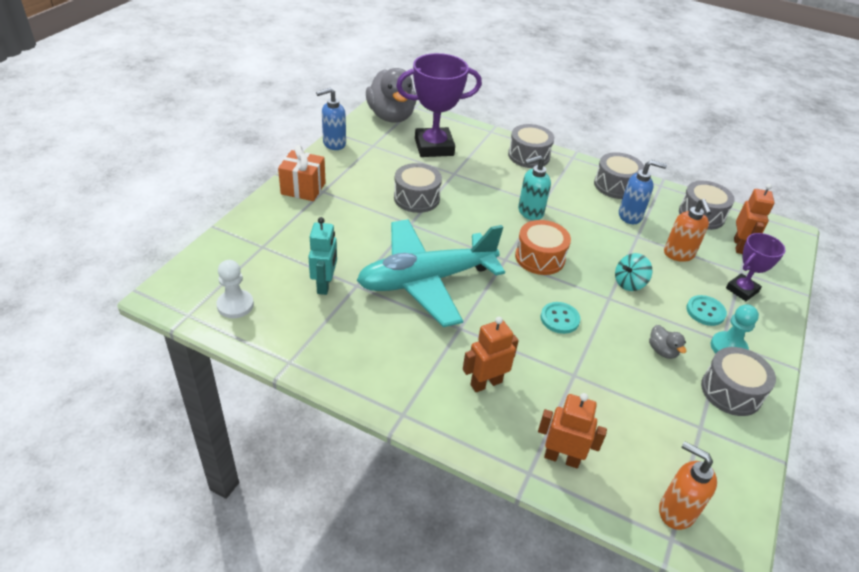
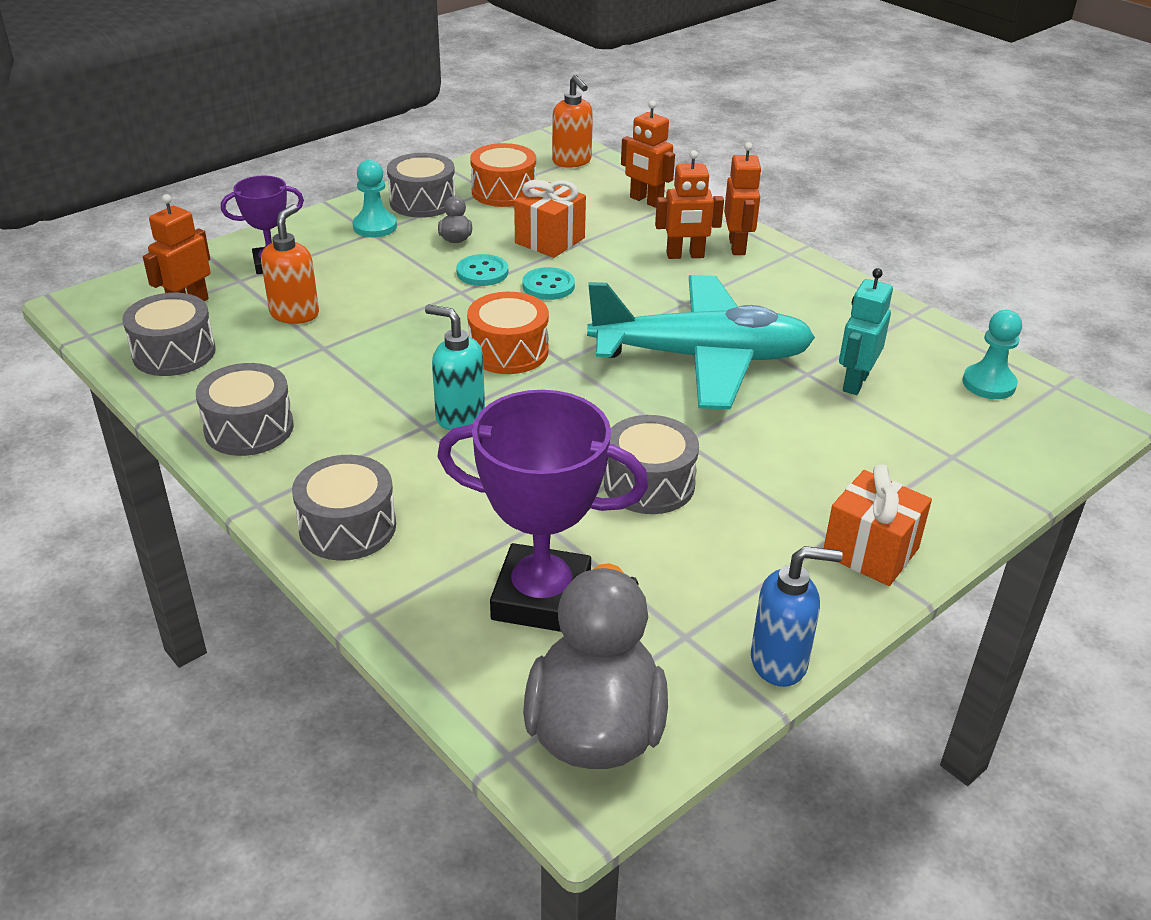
camera: 155 degrees left, 5 degrees down
white pawn [216,260,254,318] -> turquoise pawn [962,310,1022,399]
turquoise soap dispenser [518,155,551,220] -> turquoise soap dispenser turned 150 degrees counterclockwise [425,304,485,430]
turquoise spinning top [615,253,652,291] -> none
blue soap dispenser [619,160,667,224] -> none
turquoise button [686,295,727,326] -> turquoise button moved to [456,254,508,286]
none -> orange drum [470,143,536,207]
none -> orange gift [514,180,586,258]
none -> orange robot [724,142,762,255]

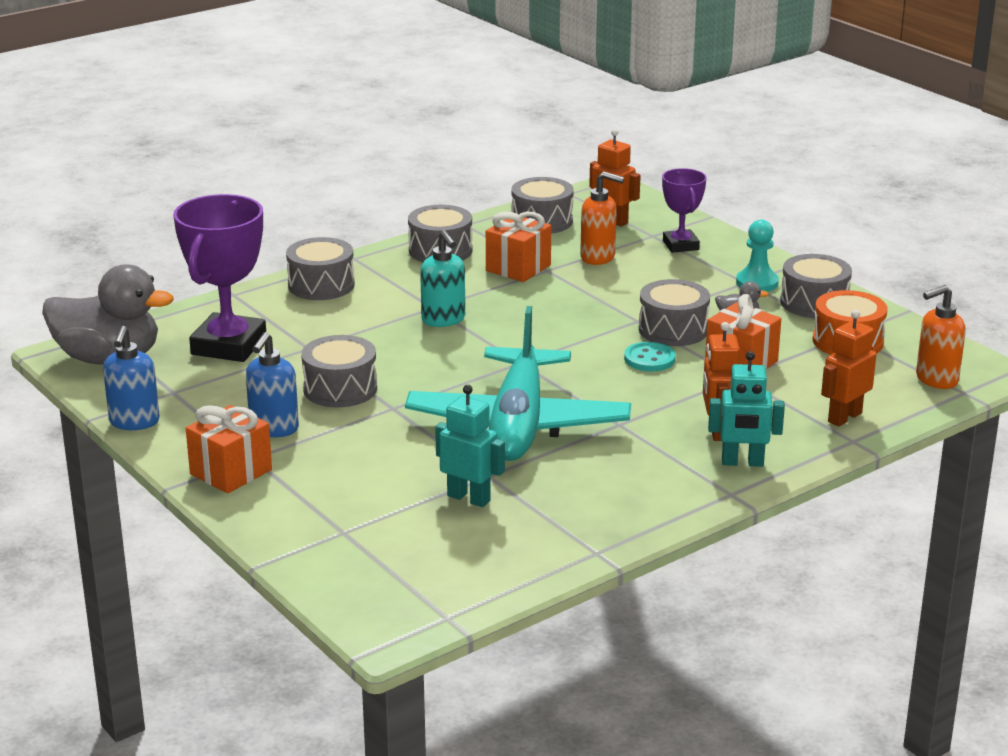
camera: 95 degrees right, 10 degrees down
turquoise soap dispenser [425,304,485,430] -> turquoise soap dispenser turned 120 degrees clockwise [420,230,465,327]
turquoise button [456,254,508,286] -> grey drum [639,279,710,346]
orange drum [467,292,549,374] -> none
orange robot [724,142,762,255] -> turquoise robot [708,351,785,467]
turquoise pawn [962,310,1022,399] -> none
none -> blue soap dispenser [246,332,299,437]
none -> orange gift [486,212,551,282]

